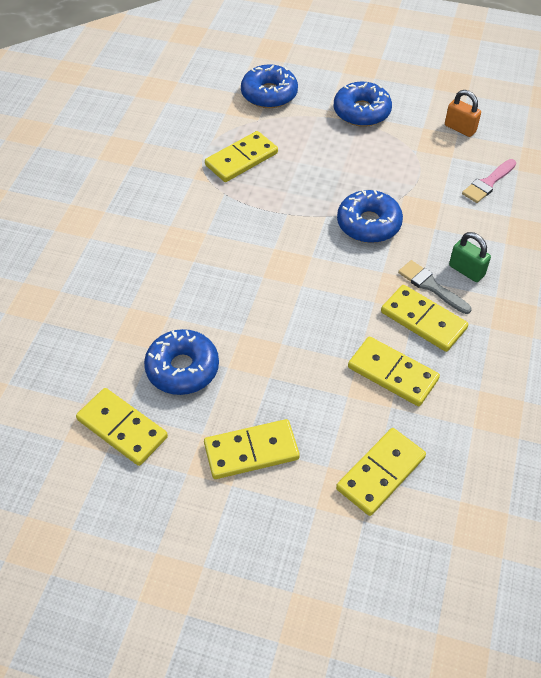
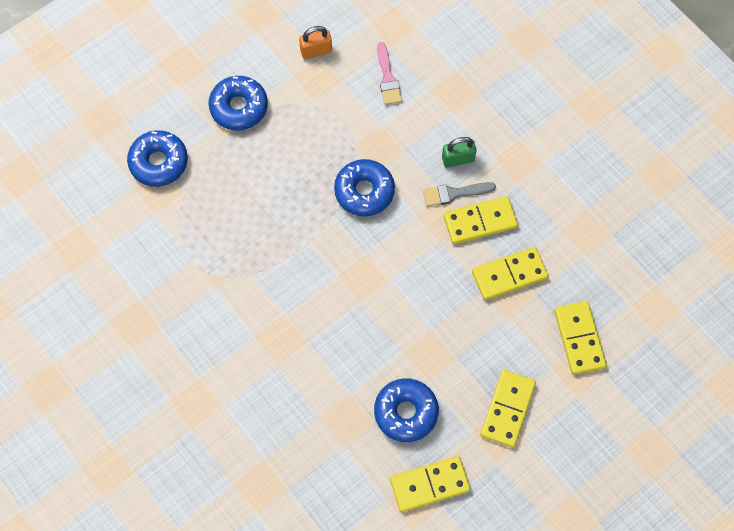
camera: 55 degrees left, 15 degrees up
yellow domino [205,131,278,182] -> none

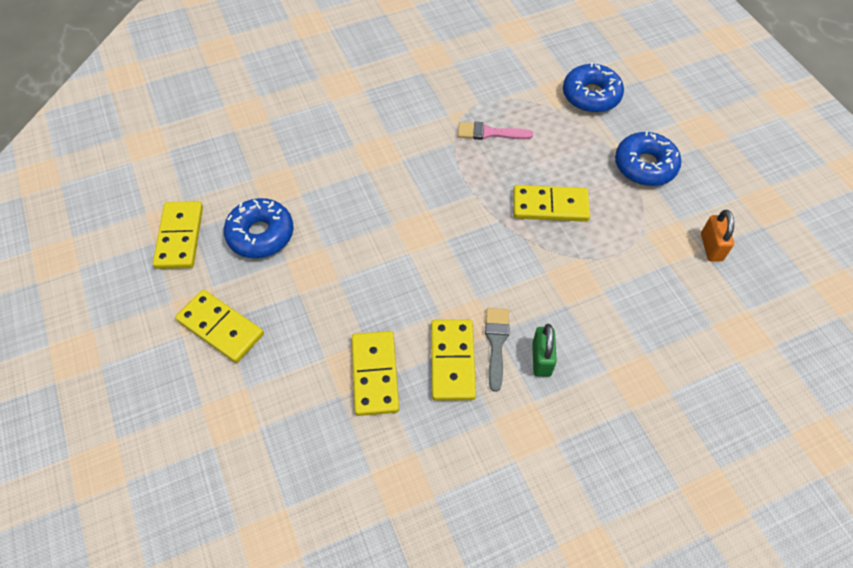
camera: 105 degrees right, 10 degrees down
blue donut [334,159,395,216] -> none
pink brush [377,42,402,105] -> pink brush moved to [458,122,533,140]
yellow domino [554,301,607,375] -> yellow domino moved to [513,185,590,222]

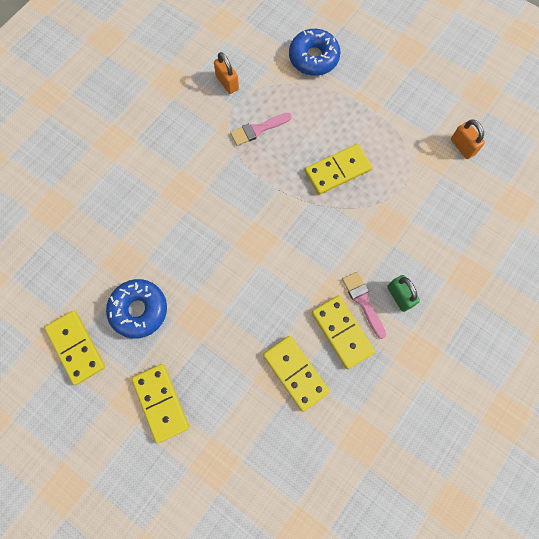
camera: 30 degrees left, 15 degrees up
yellow domino [175,290,264,363] -> yellow domino turned 60 degrees clockwise [132,364,189,443]
grey brush [485,308,510,392] -> pink brush [342,272,386,339]
blue donut [615,131,681,186] -> none
none -> orange padlock [214,52,239,94]

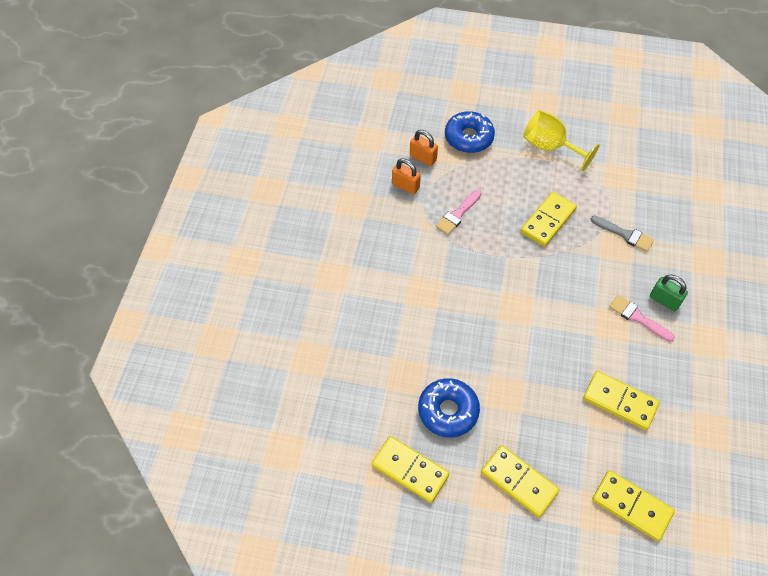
camera: 25 degrees left, 15 degrees down
yellow domino [312,296,375,369] -> yellow domino moved to [592,470,675,541]
orange padlock [451,120,485,159] -> orange padlock moved to [410,130,438,166]
none -> yellow goblet [523,110,600,171]
none -> grey brush [590,215,654,252]

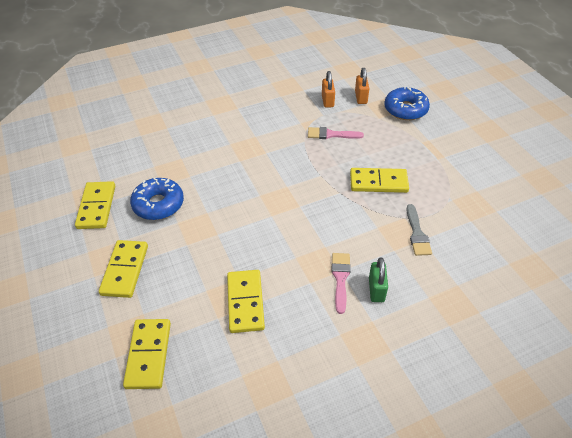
camera: 55 degrees right, 10 degrees down
yellow goblet [523,110,600,171] -> none

